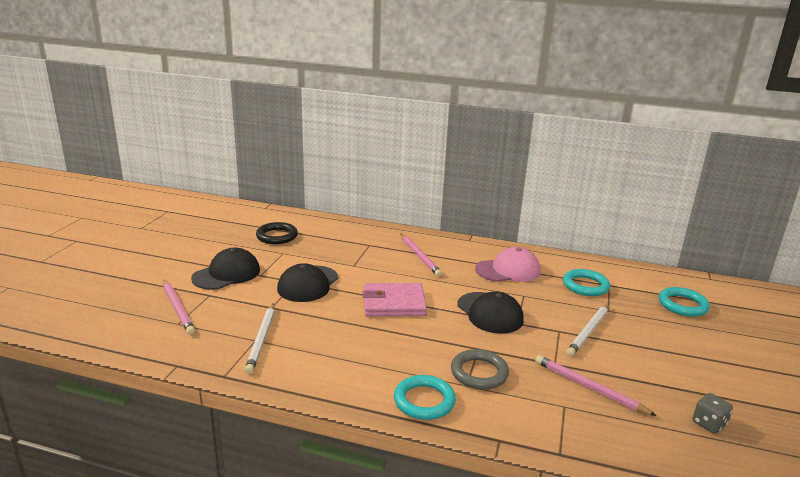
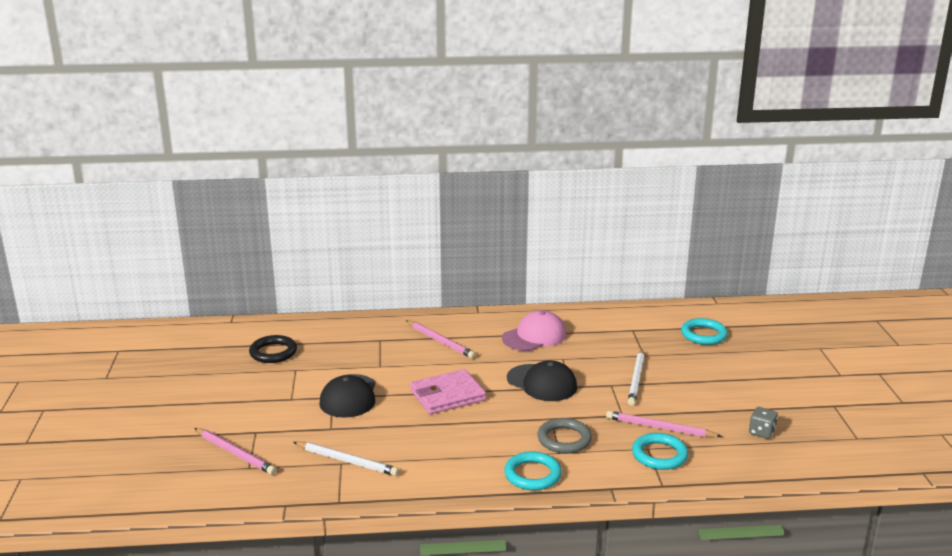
camera: 20 degrees left, 0 degrees up
black cap [191,248,260,290] -> none
white pencil [245,303,275,374] -> white pencil turned 45 degrees counterclockwise [293,442,399,476]
turquoise ring [563,269,610,296] -> turquoise ring moved to [632,433,688,470]

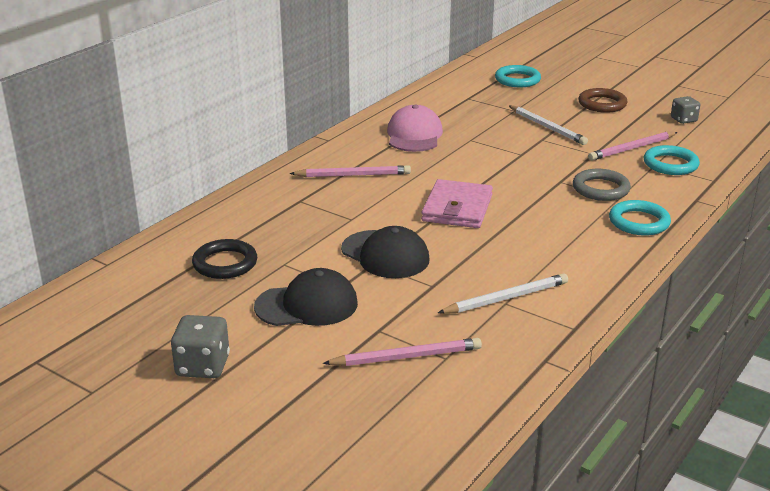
camera: 50 degrees left, 5 degrees up
black cap [507,360,577,401] -> black cap moved to [254,268,358,326]
none -> grey dice [171,315,230,378]
none -> brown ring [578,88,627,113]

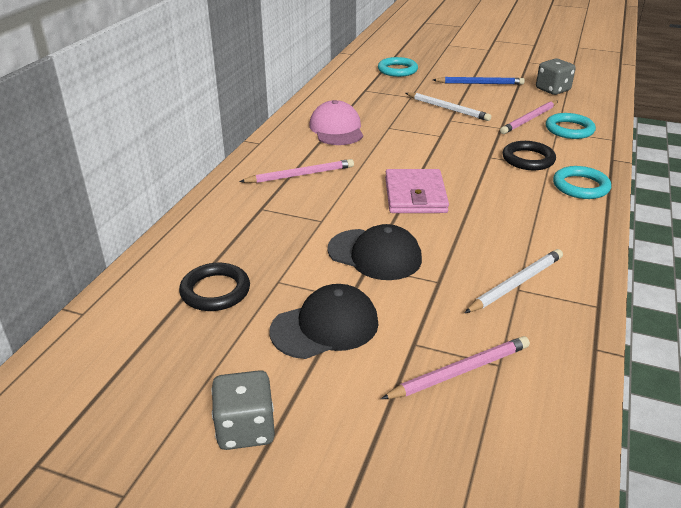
camera: 15 degrees left, 5 degrees up
grey ring [573,169,631,201] -> black ring [503,141,556,170]
brown ring [578,88,627,113] -> blue pencil [433,77,525,85]
grey dice [671,96,700,124] -> grey dice [536,59,576,95], size x1.50

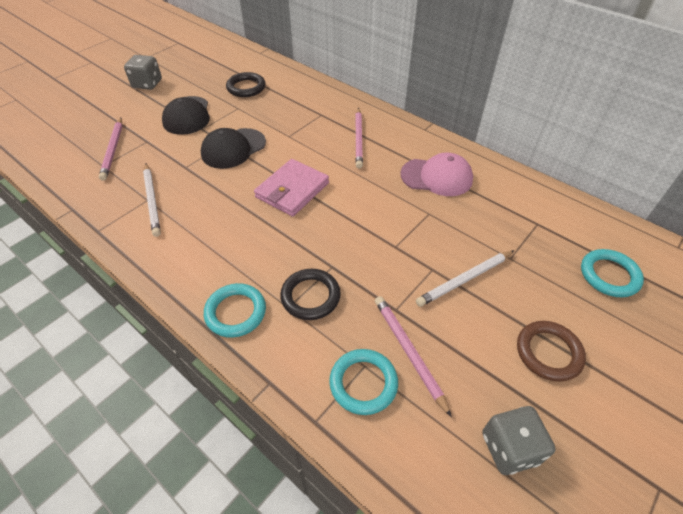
camera: 110 degrees right, 15 degrees up
pink wallet [385,169,449,213] -> pink wallet turned 75 degrees counterclockwise [254,159,329,217]
blue pencil [433,77,525,85] -> brown ring [517,321,586,382]

